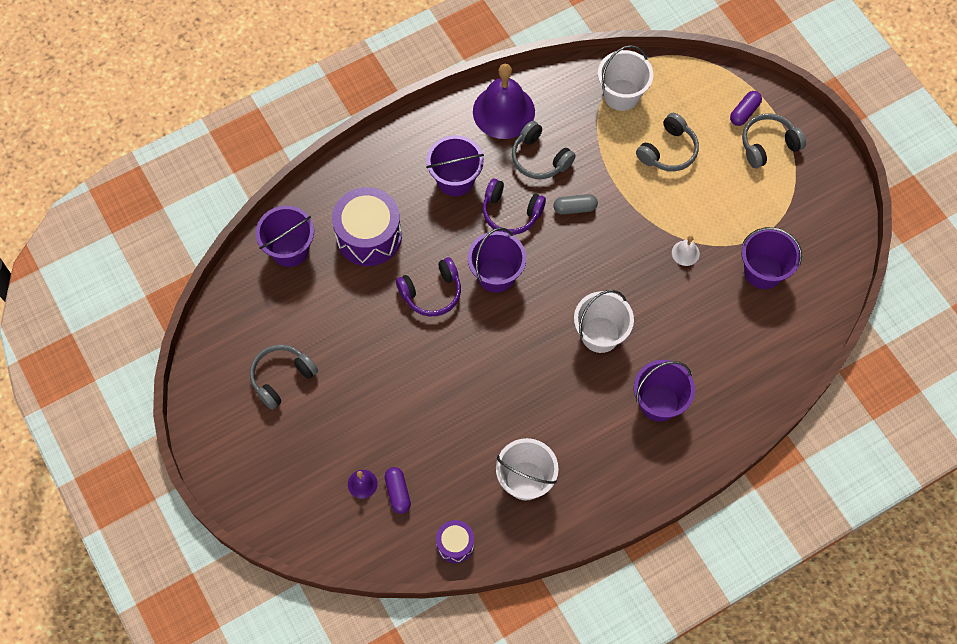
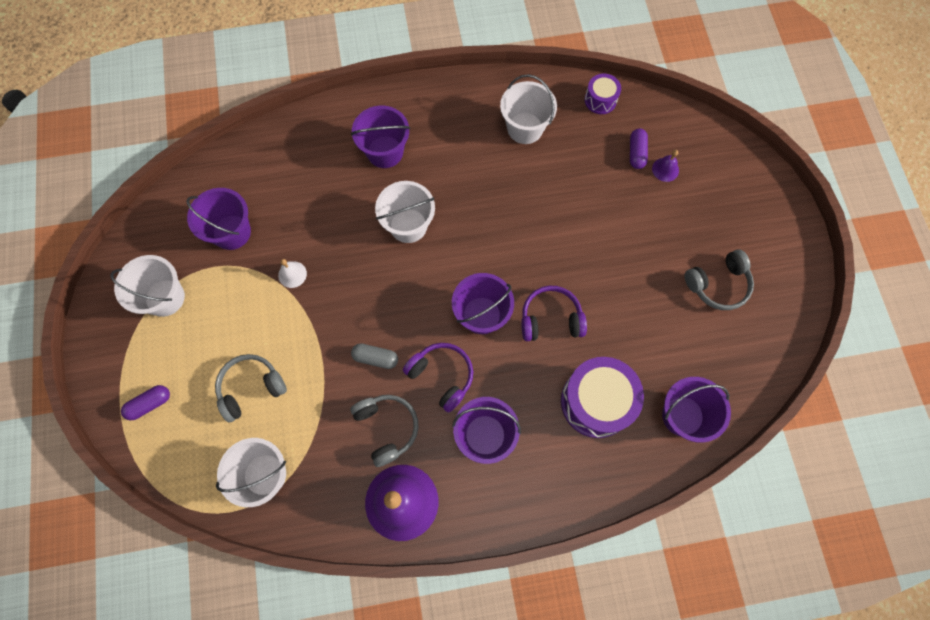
camera: 160 degrees left, 5 degrees up
grey headphones [742,113,806,168] -> none
none -> white bucket [110,255,185,317]

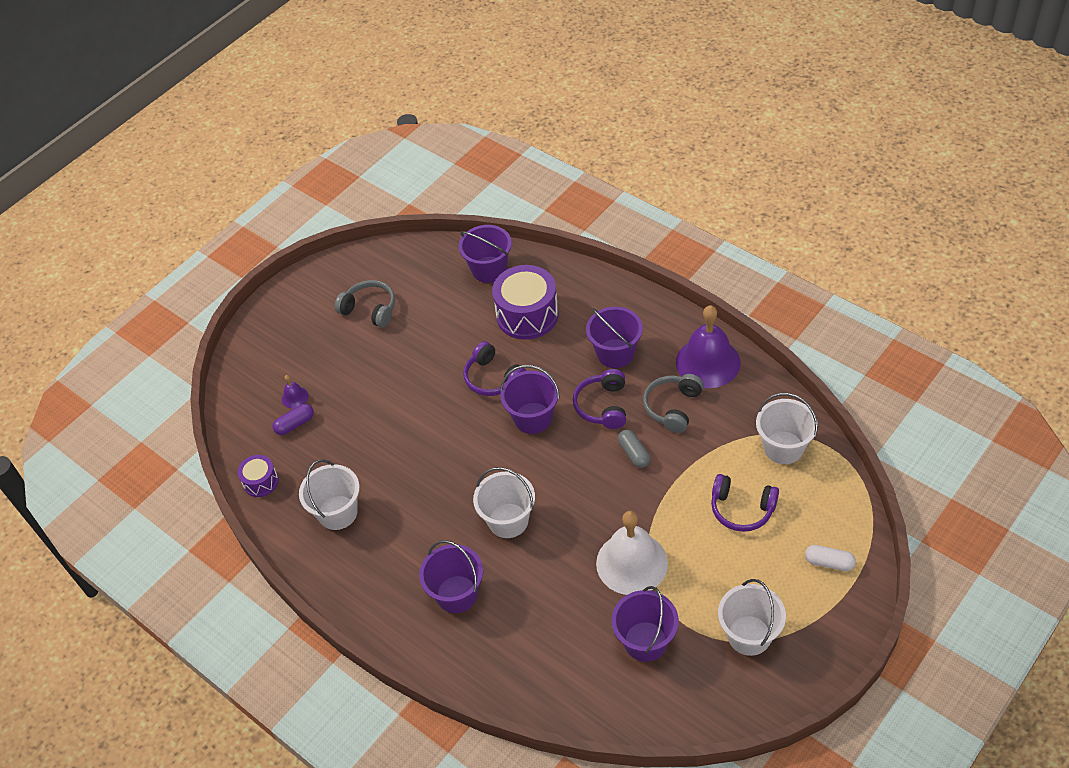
camera: 125 degrees left, 20 degrees down
purple capsule [121,385,170,420] -> white capsule [805,545,856,571]
grey headphones [215,354,287,422] -> purple headphones [711,474,779,532]
white bell [278,259,307,288] -> white bell [596,511,668,595], size x2.33

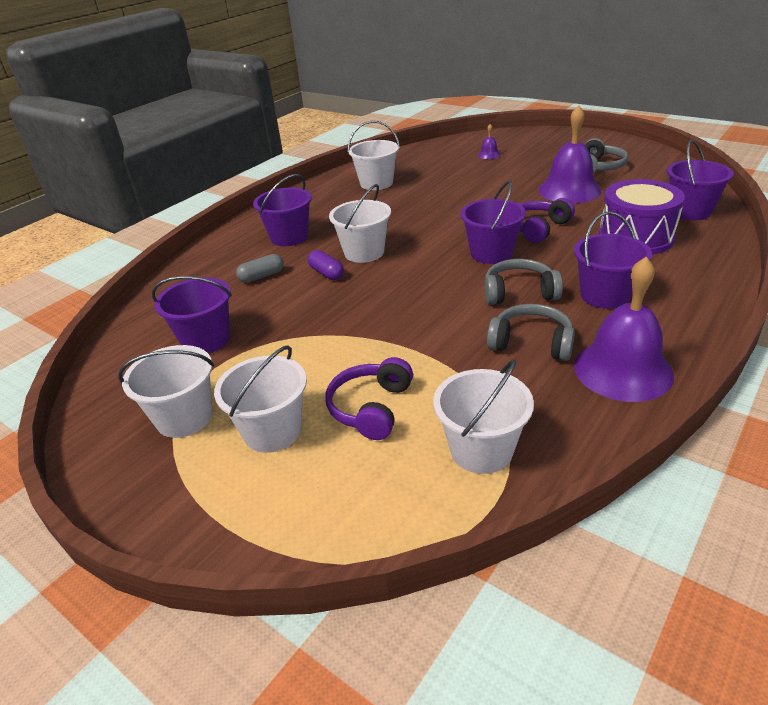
camera: 85 degrees right, 15 degrees down
purple drum [238,455,279,497] -> none
purple capsule [273,404,314,435] -> purple capsule moved to [308,250,344,280]
purple headphones [573,369,626,429] -> grey headphones [485,259,563,305]
white bell [596,511,668,595] -> none
grey capsule [618,430,650,468] -> grey capsule moved to [236,254,284,283]
white capsule [805,545,856,571] -> none
none -> white bucket [214,345,307,453]
none -> purple bell [538,105,601,203]

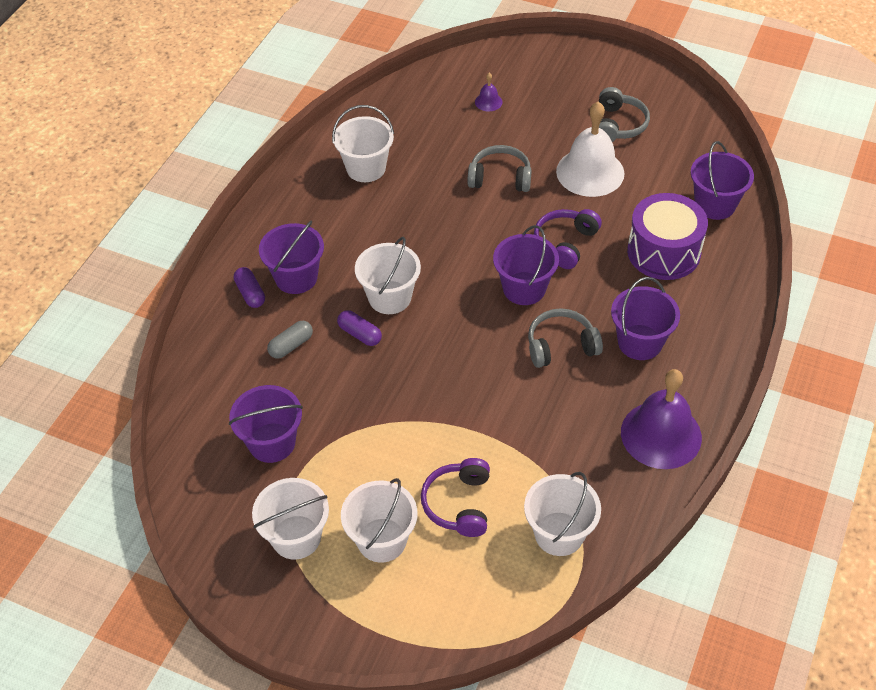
camera: 15 degrees left, 15 degrees up
grey headphones [487,304,575,361] -> grey headphones moved to [467,145,532,192]
purple bell [538,105,601,203] -> white bell [556,102,625,197]
none -> purple capsule [234,267,265,308]

